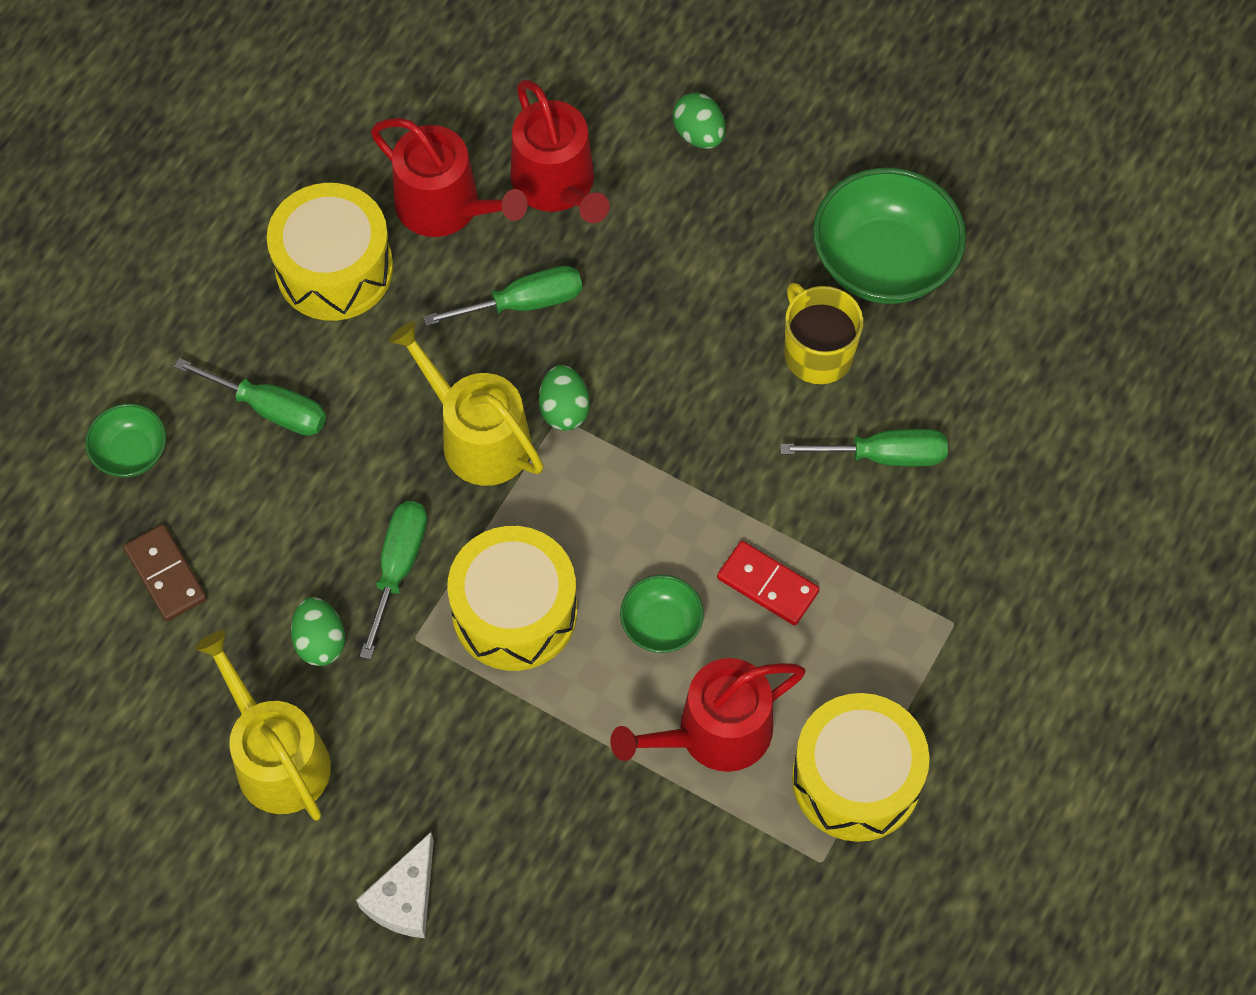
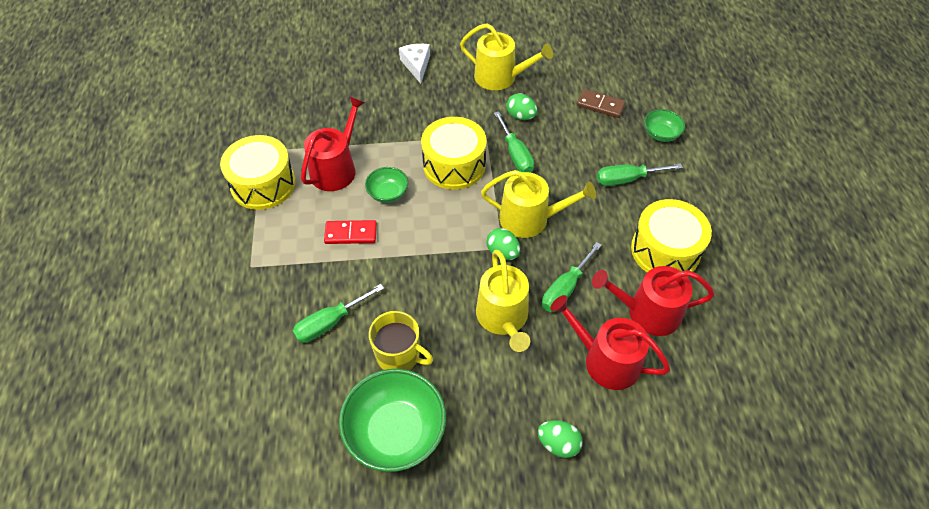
camera: 145 degrees right, 10 degrees down
none -> yellow watering can [476,250,530,352]

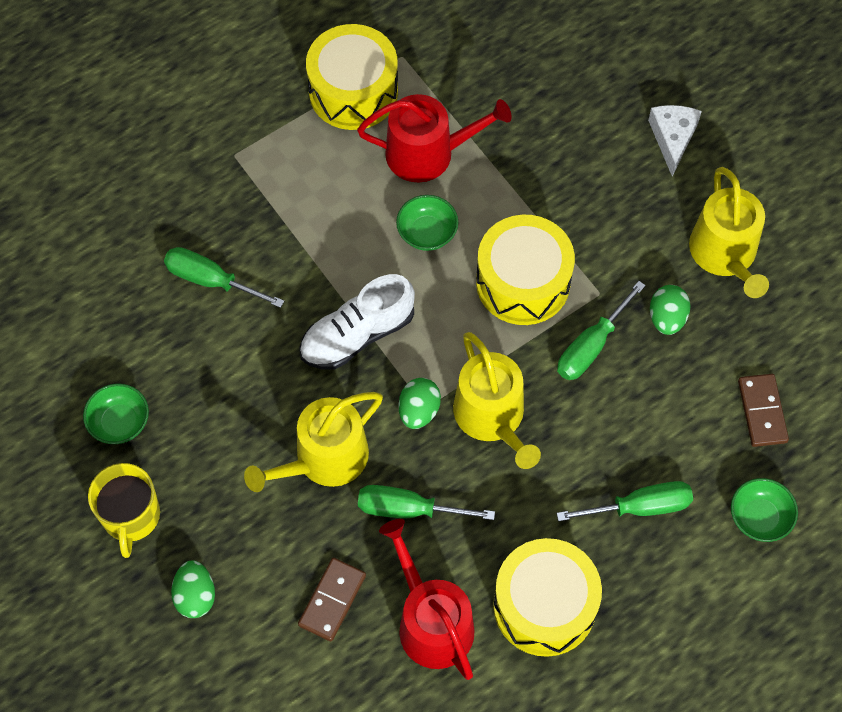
camera: 60 degrees right, 10 degrees up
red domino [324,220,377,244] -> none
green bowl [339,369,446,472] -> green bowl [83,383,149,444], size x0.52
yellow mug [369,311,433,370] -> yellow mug moved to [88,463,160,558]
white cheese [399,44,430,84] -> white cheese turned 45 degrees counterclockwise [648,105,702,176]
red watering can [550,295,670,390] -> brown domino [298,558,366,641]
green screwdriver [597,163,683,186] -> green screwdriver turned 120 degrees clockwise [556,481,693,522]
none -> white shoe [299,274,415,370]

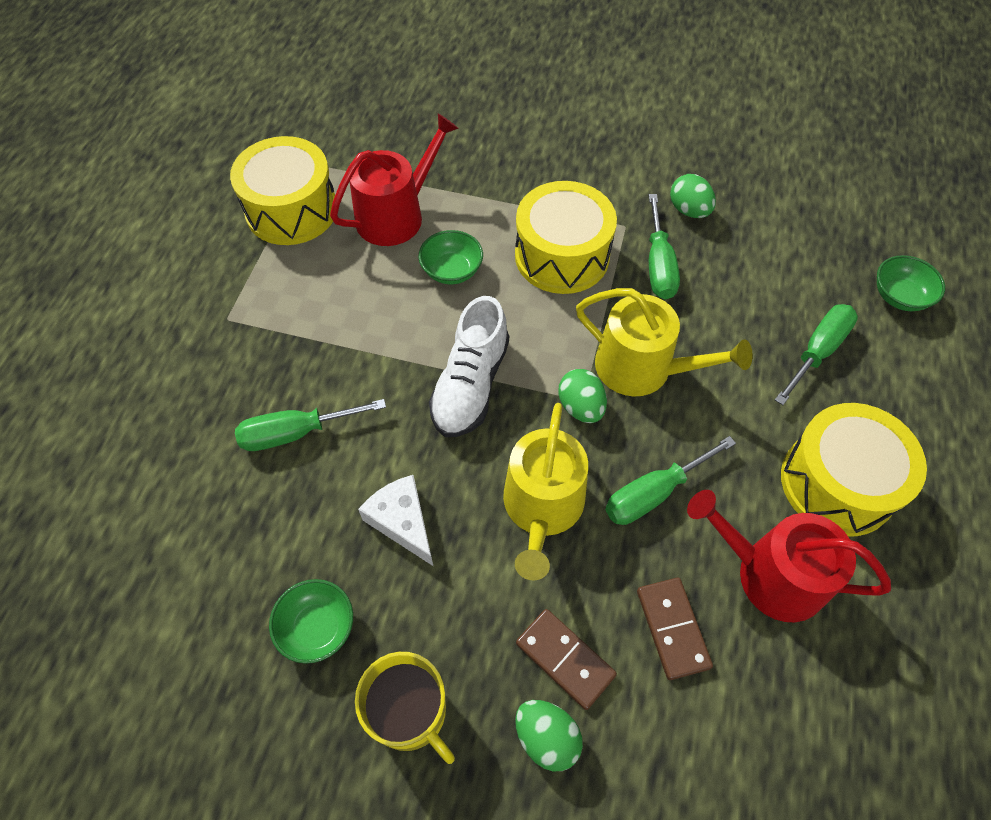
camera: 40 degrees left, 5 degrees down
white cheese [648,105,702,176] -> white cheese moved to [358,475,433,566]
yellow watering can [689,167,769,298] -> none
brown domino [738,374,789,447] -> brown domino moved to [516,609,617,710]

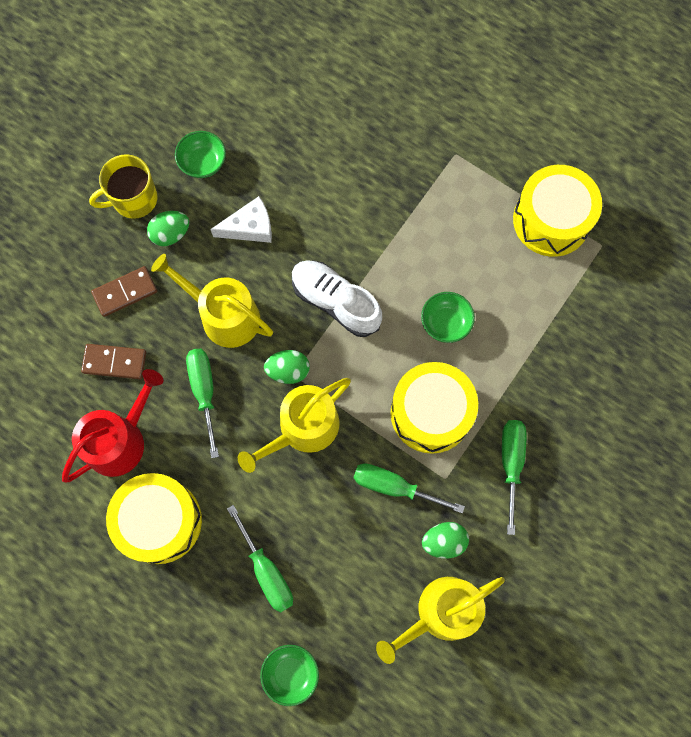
camera: 110 degrees right, 15 degrees up
green screwdriver [235,399,386,451] -> green screwdriver moved to [502,420,526,535]
red watering can [330,113,459,246] -> none
green egg [515,700,583,771] -> green egg moved to [147,211,189,246]
none -> yellow watering can [376,577,505,664]

